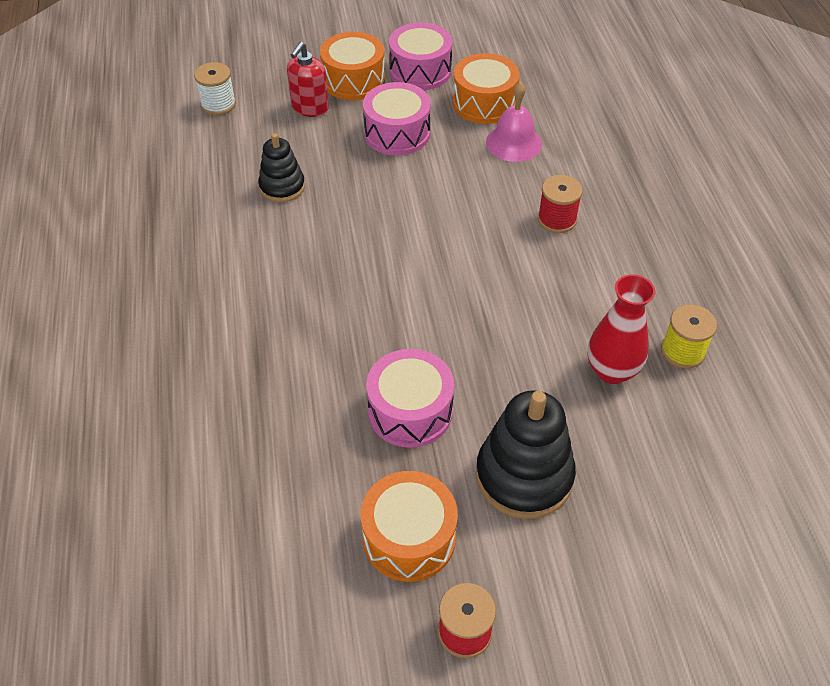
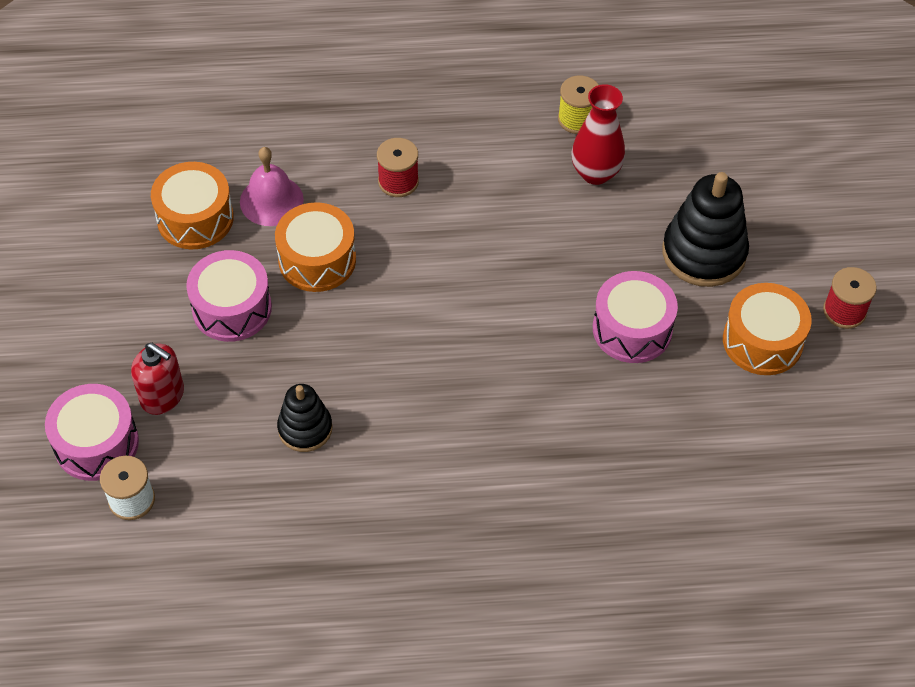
camera: 85 degrees left, 5 degrees up
orange drum [320,32,385,100] -> orange drum moved to [275,202,356,292]
pink drum [389,22,453,90] -> pink drum moved to [45,384,139,481]

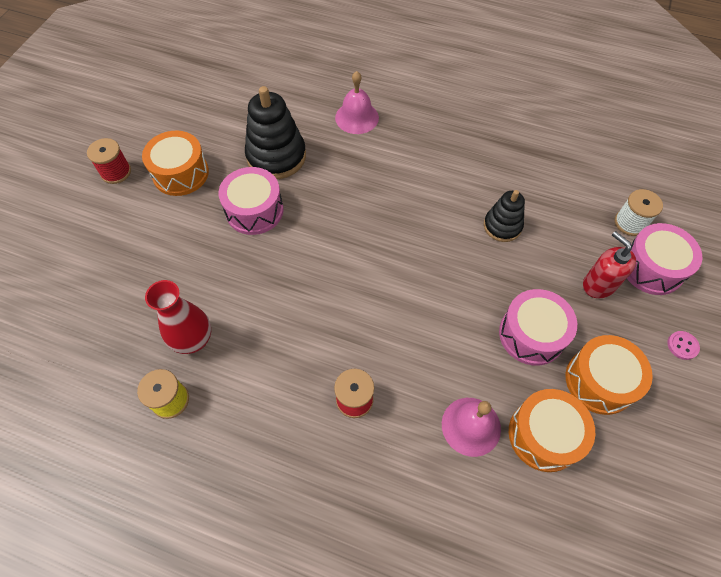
camera: 155 degrees left, 5 degrees up
orange drum [275,202,356,292] -> orange drum moved to [566,335,653,415]
black stacking toy [662,172,749,287] -> black stacking toy moved to [245,86,306,179]
none -> pink bell [335,71,379,134]
none -> pink button [667,331,700,360]

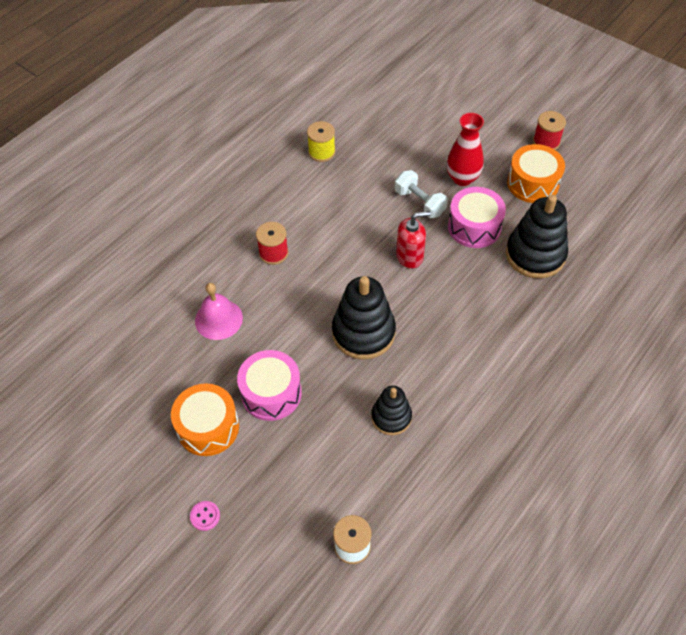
camera: 110 degrees right, 5 degrees down
red vase [145,280,211,354] -> red vase moved to [447,113,484,186]
pink bell [335,71,379,134] -> none
orange drum [509,389,595,472] -> none
red soap dispenser [583,231,636,298] -> red soap dispenser moved to [396,211,431,269]
pink drum [627,223,703,295] -> none
none -> black stacking toy [332,276,396,360]
none -> white dumbbell [395,170,448,218]

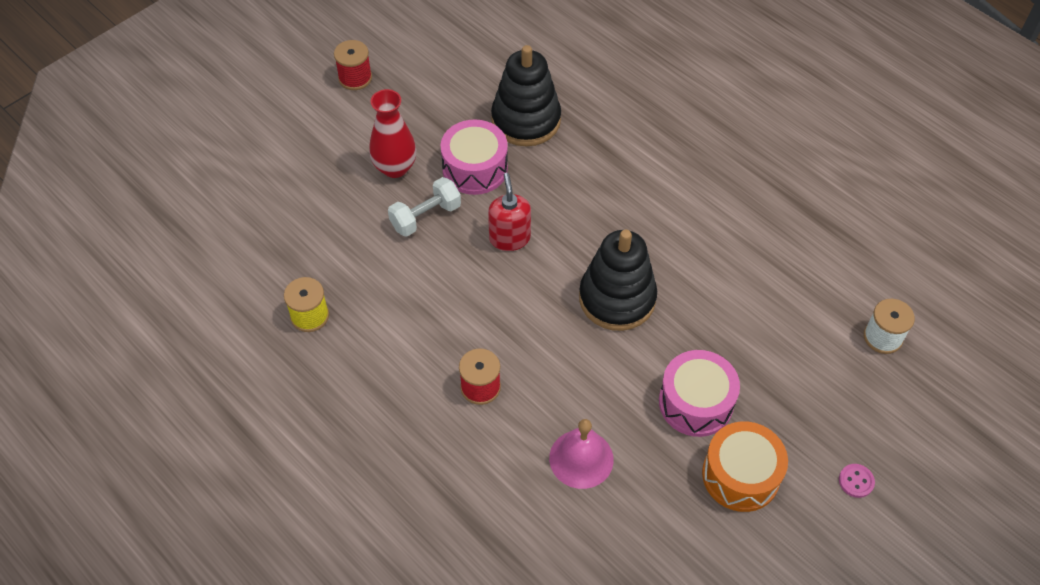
camera: 85 degrees left, 0 degrees up
black stacking toy [371,386,412,435] -> none
orange drum [507,144,565,203] -> none

